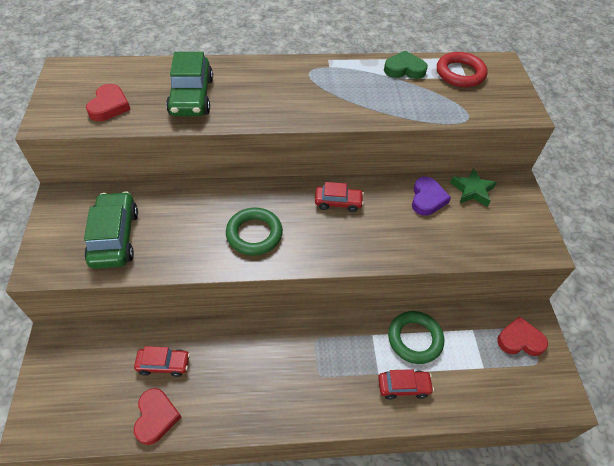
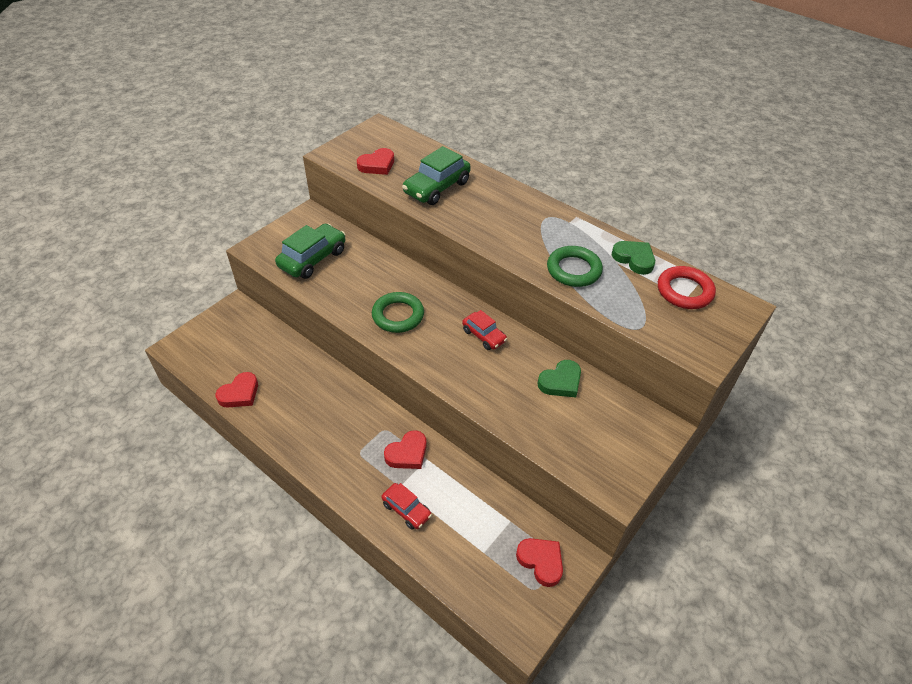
camera: 45 degrees right, 5 degrees down
red car [134,346,190,377] -> none
green ring [388,311,444,364] -> green ring moved to [547,246,603,287]
purple heart [412,177,451,216] -> green heart [538,360,581,398]
green star [450,168,497,207] -> none
none -> red heart [384,430,427,469]

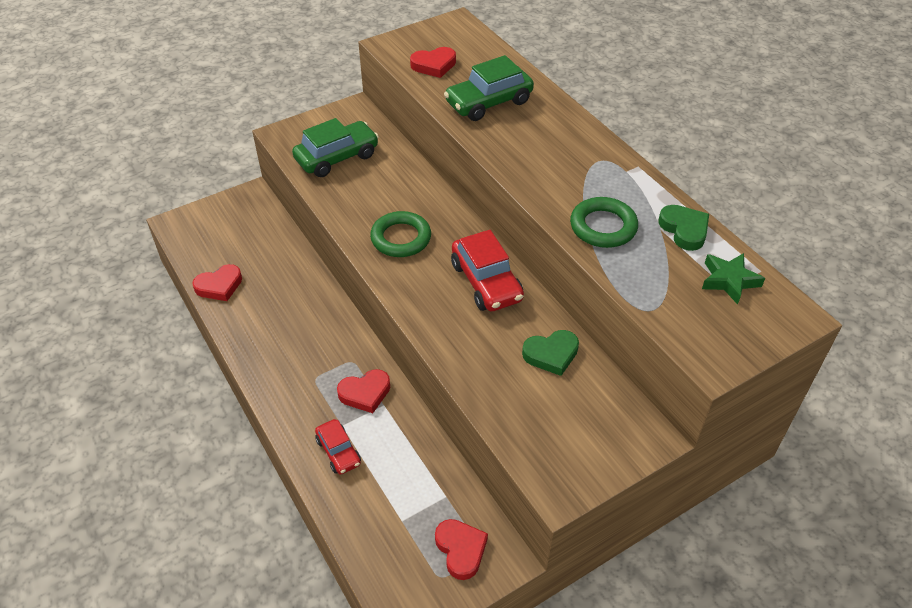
camera: 20 degrees right, 0 degrees up
red car [462,310,507,350] -> red car [451,230,524,311], size x1.68
red ring [658,266,716,309] -> green star [702,253,765,305]

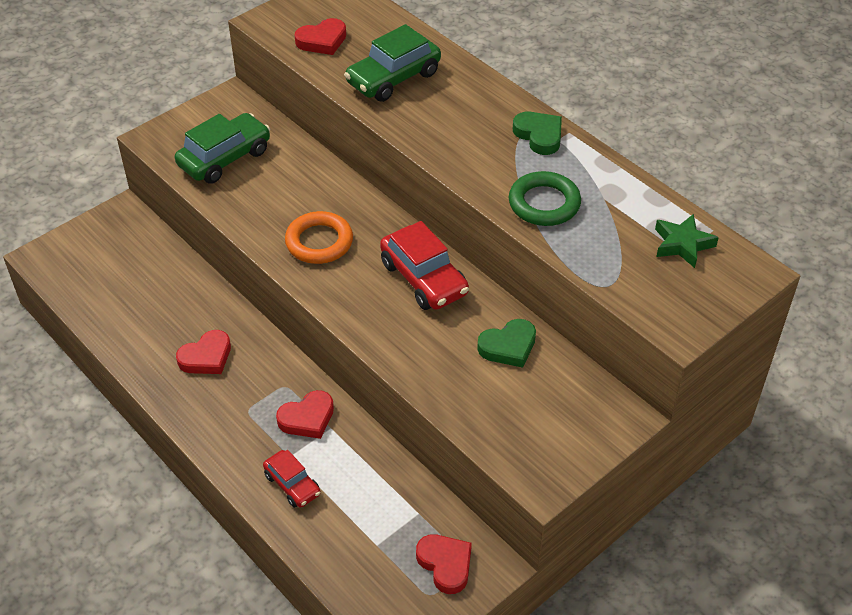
camera: 10 degrees left, 0 degrees up
red heart [192,264,242,301] -> red heart moved to [176,330,231,374]
green ring [370,211,431,257] -> orange ring [285,211,353,264]
green heart [658,205,709,251] -> green heart moved to [513,112,562,155]

